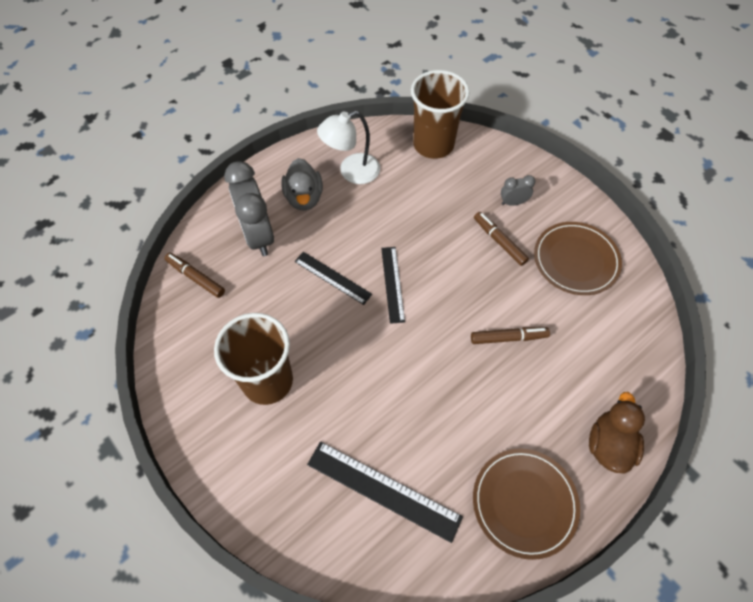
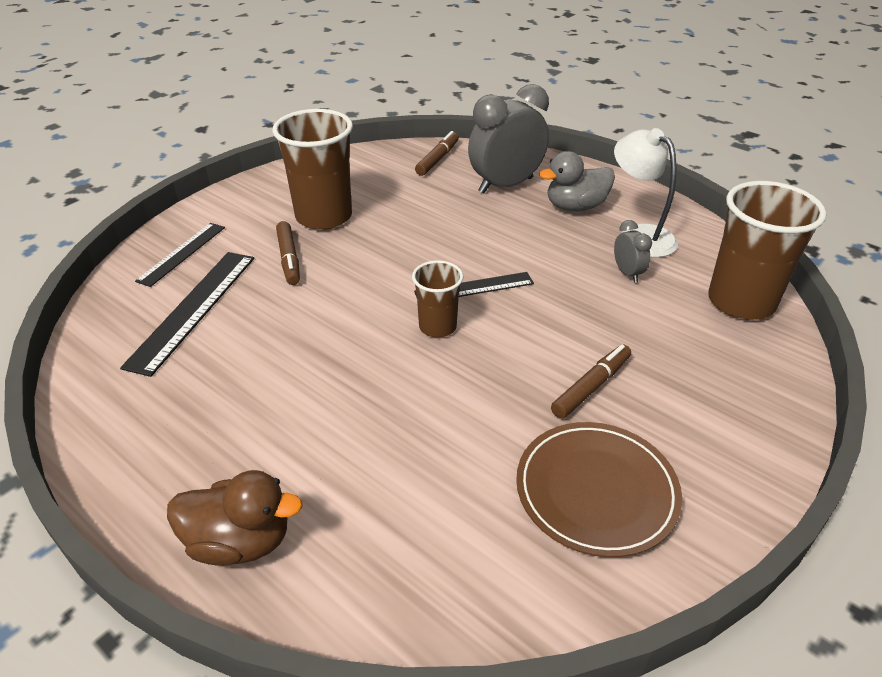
camera: 80 degrees right, 20 degrees down
black ruler [294,252,372,305] -> black ruler moved to [135,223,225,287]
brown marker [471,327,550,344] -> brown marker moved to [276,221,300,285]
brown plate [473,449,580,560] -> none
grey clock [501,175,535,206] -> grey clock moved to [614,220,652,283]
none -> brown cup [412,260,463,338]

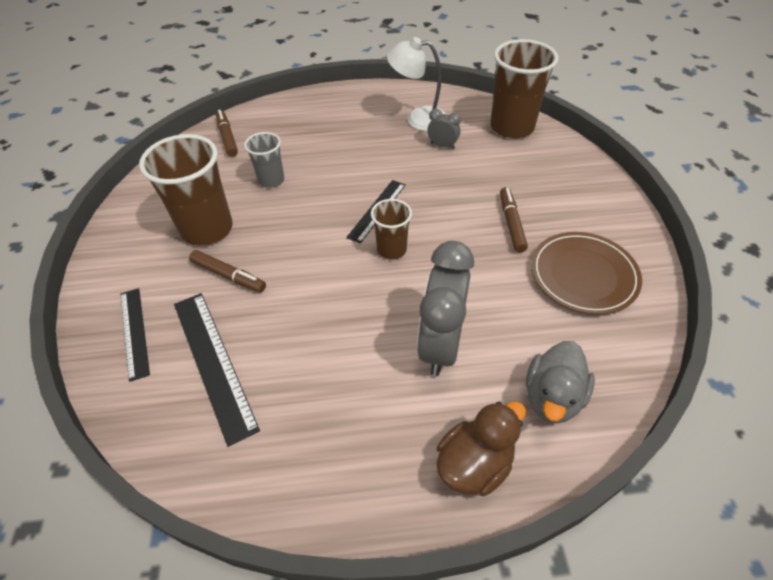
camera: 45 degrees left, 10 degrees up
grey clock [468,84,549,194] -> grey clock moved to [417,241,474,376]
grey duck [539,151,615,211] -> grey duck moved to [526,341,595,423]
none -> grey cup [244,132,284,188]

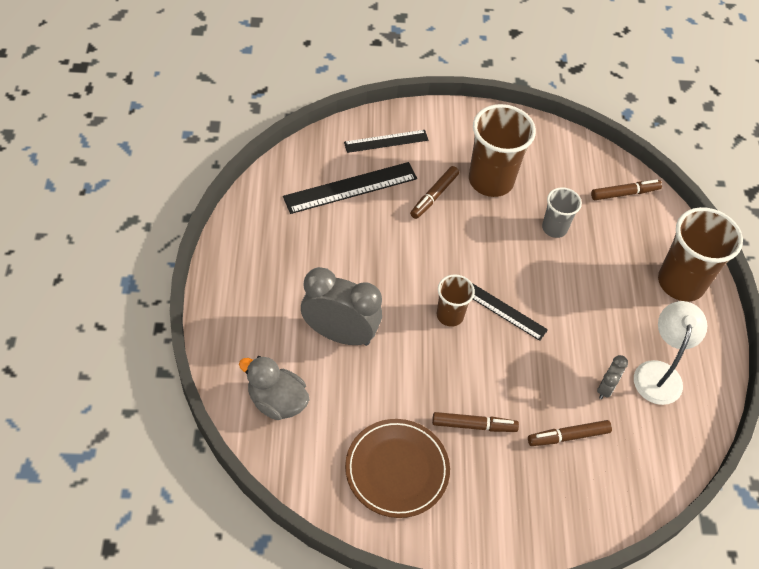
camera: 90 degrees right, 5 degrees up
brown duck [436,401,526,496] -> none
brown cup [490,39,559,138] -> brown cup moved to [658,207,743,301]
none -> brown marker [528,420,612,446]

